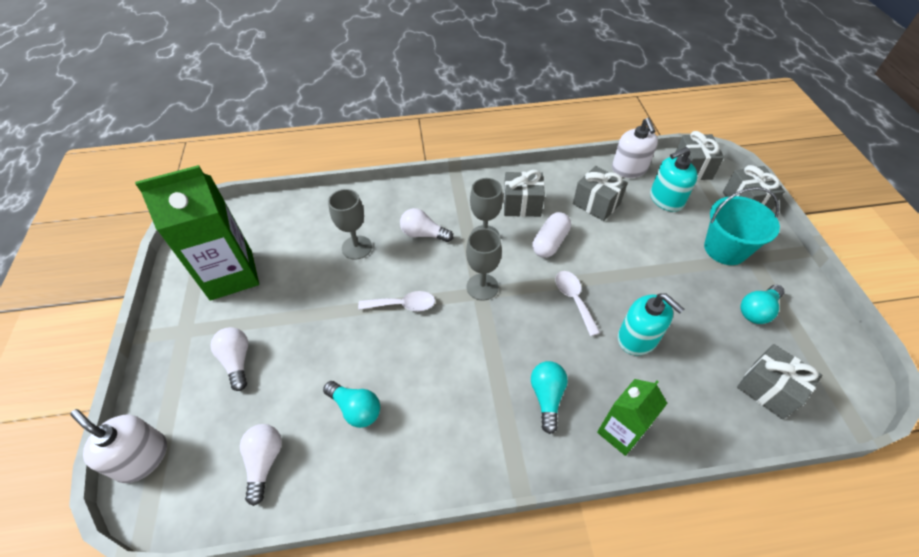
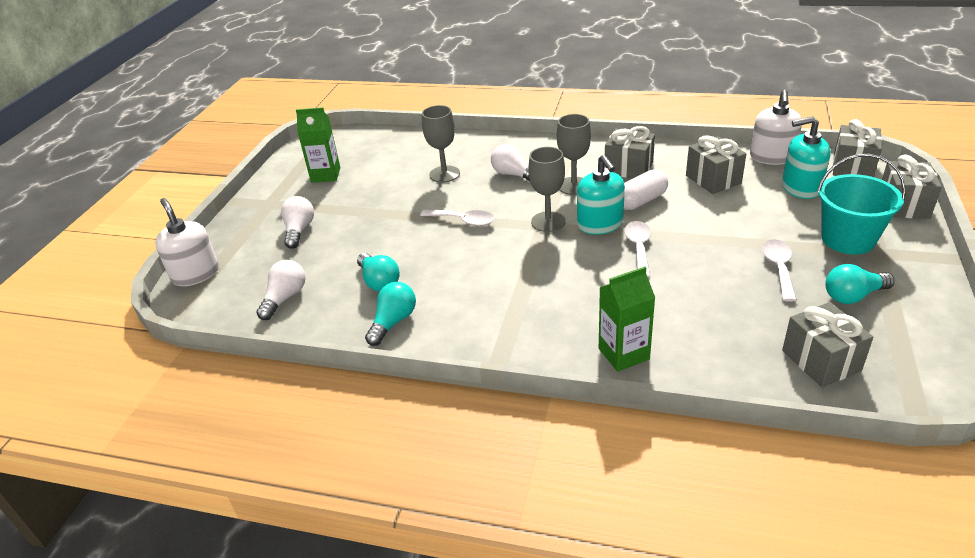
camera: 25 degrees right, 15 degrees down
green carton [135,165,259,301] -> green carton [296,107,340,183], size x0.57
turquoise light bulb [531,361,568,434] -> turquoise light bulb moved to [365,282,416,346]
turquoise soap dispenser [618,294,684,355] -> turquoise soap dispenser moved to [577,155,625,235]
none -> white spoon [762,239,797,302]

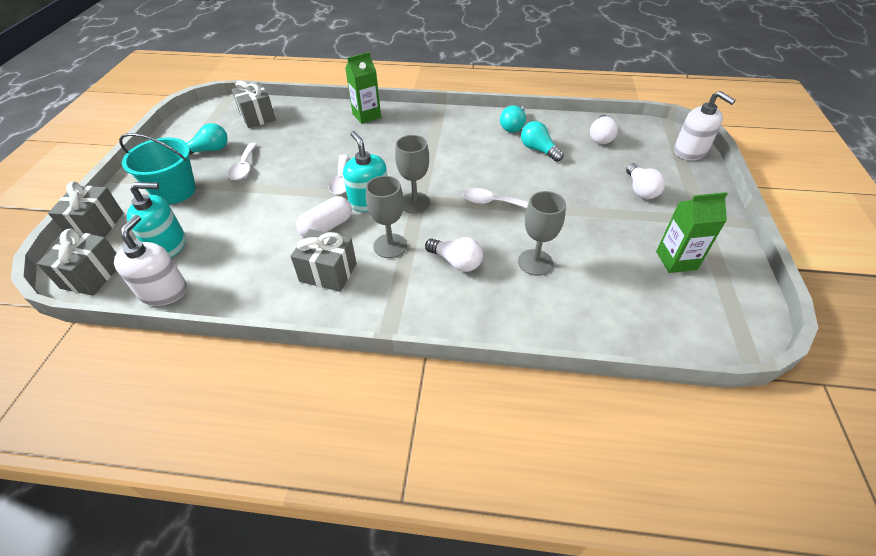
camera: 170 degrees right, 10 degrees up
grey gift [686,136,746,194] -> none

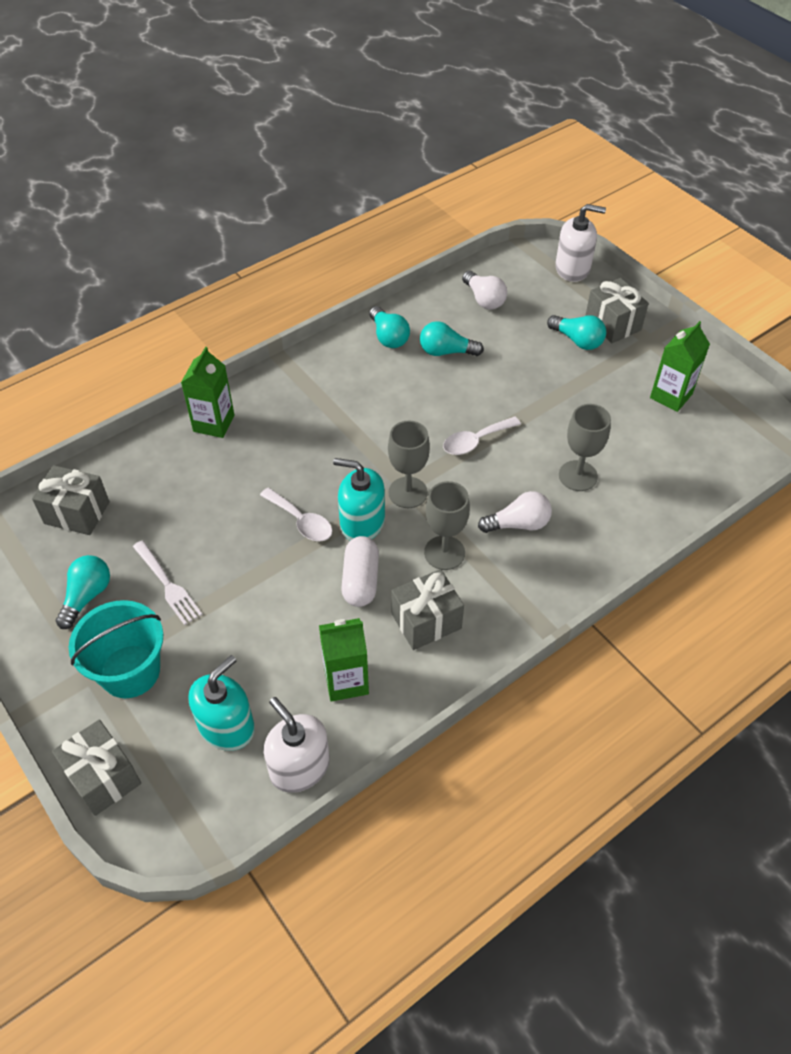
camera: 45 degrees left, 5 degrees up
grey gift [37,229,116,296] -> grey gift moved to [585,278,649,343]
white spoon [228,142,257,180] -> white fork [133,540,203,625]
white light bulb [626,163,666,199] -> turquoise light bulb [547,315,606,350]
none -> green carton [319,618,369,702]

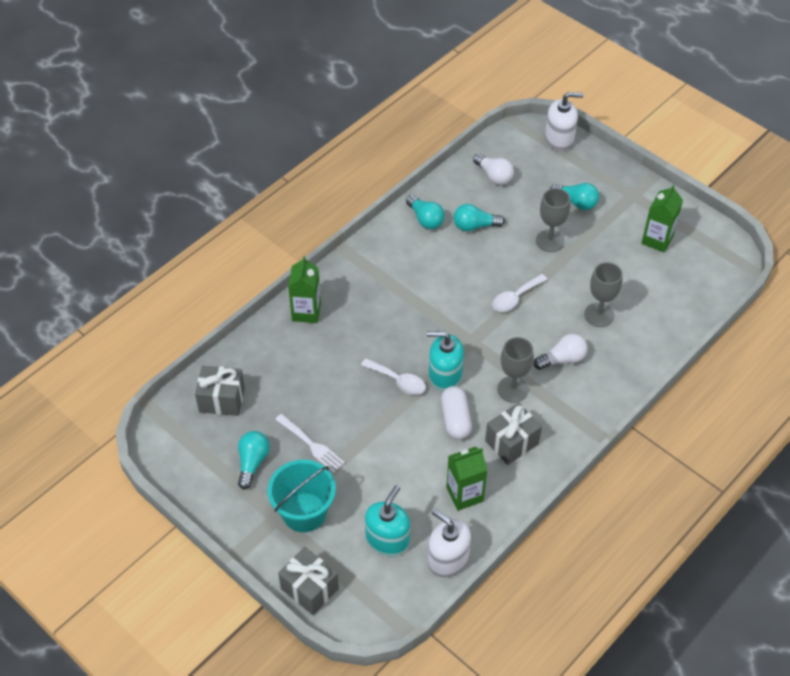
camera: 10 degrees left, 0 degrees up
grey goblet [388,421,430,508] -> grey goblet moved to [536,188,570,252]
grey gift [585,278,649,343] -> none

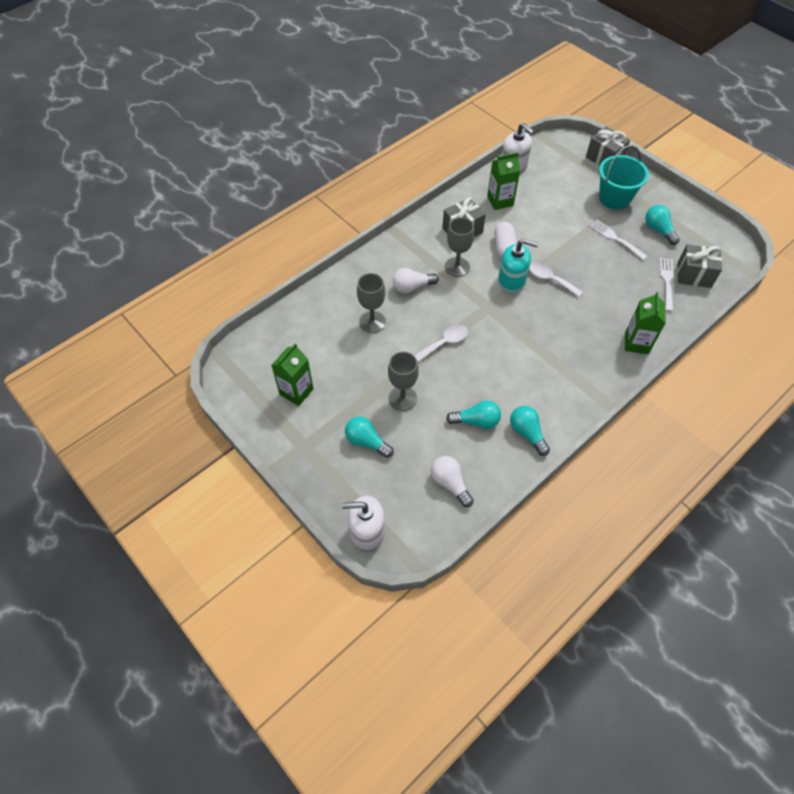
camera: 175 degrees left, 5 degrees up
turquoise light bulb [238,431,270,490] -> turquoise light bulb turned 135 degrees clockwise [645,205,680,245]
turquoise soap dispenser [365,485,410,557] -> none
none -> white fork [660,258,674,312]

